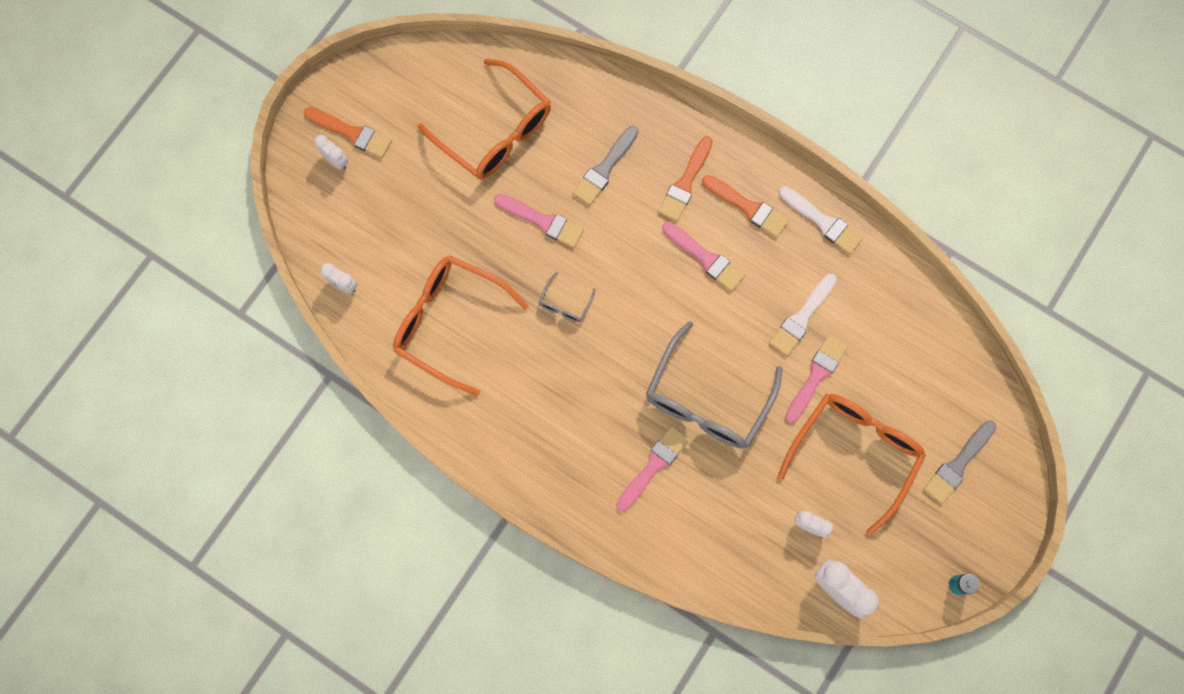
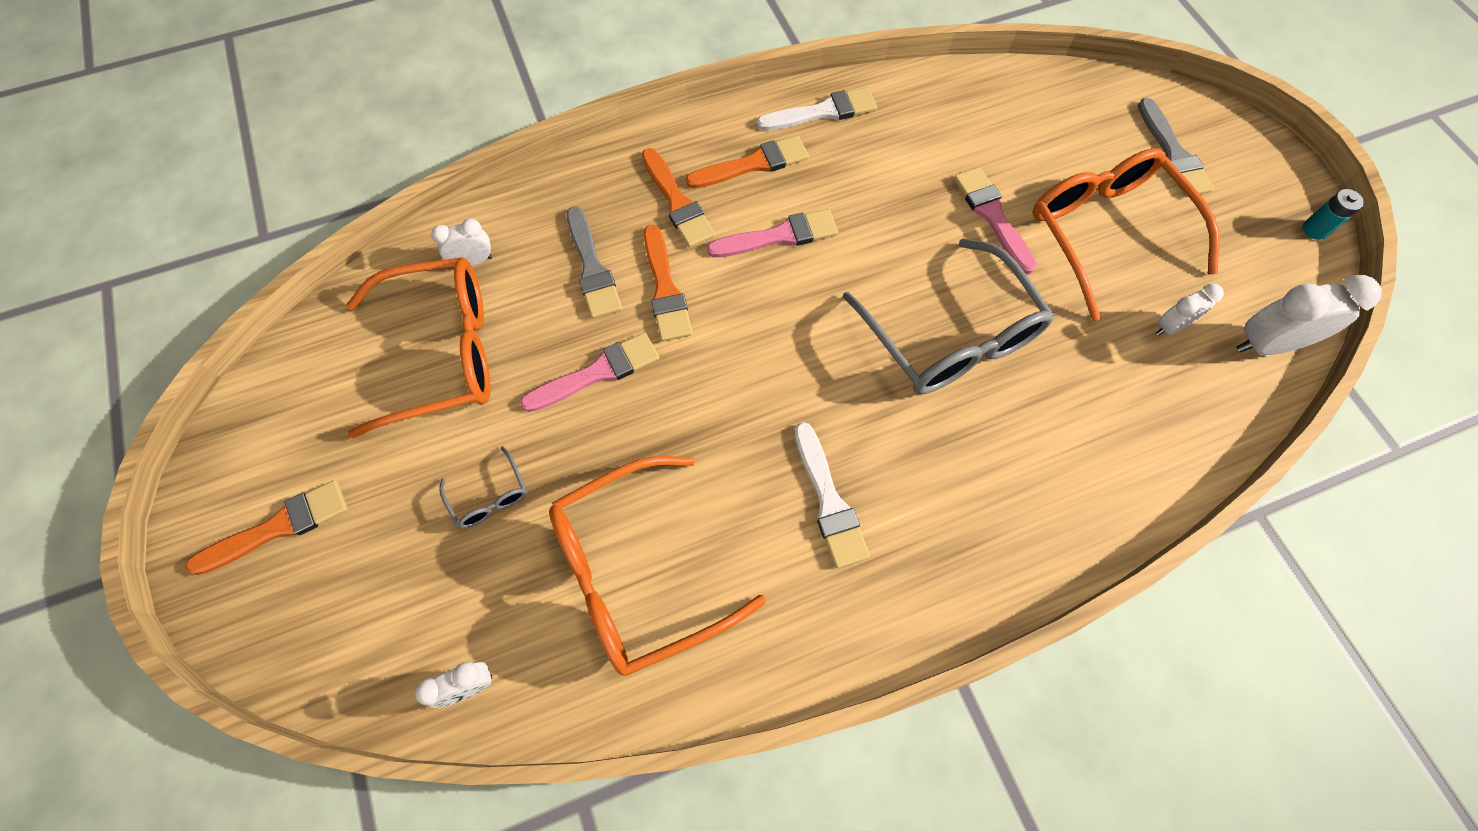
camera: 55 degrees left, 10 degrees down
white clock [314,135,348,169] -> white clock moved to [431,219,492,266]
grey glasses [539,272,596,322] -> grey glasses moved to [439,446,527,528]
pink brush [616,425,689,511] -> none
white brush [769,273,837,356] -> white brush moved to [794,422,870,568]
none -> orange brush [644,225,693,342]

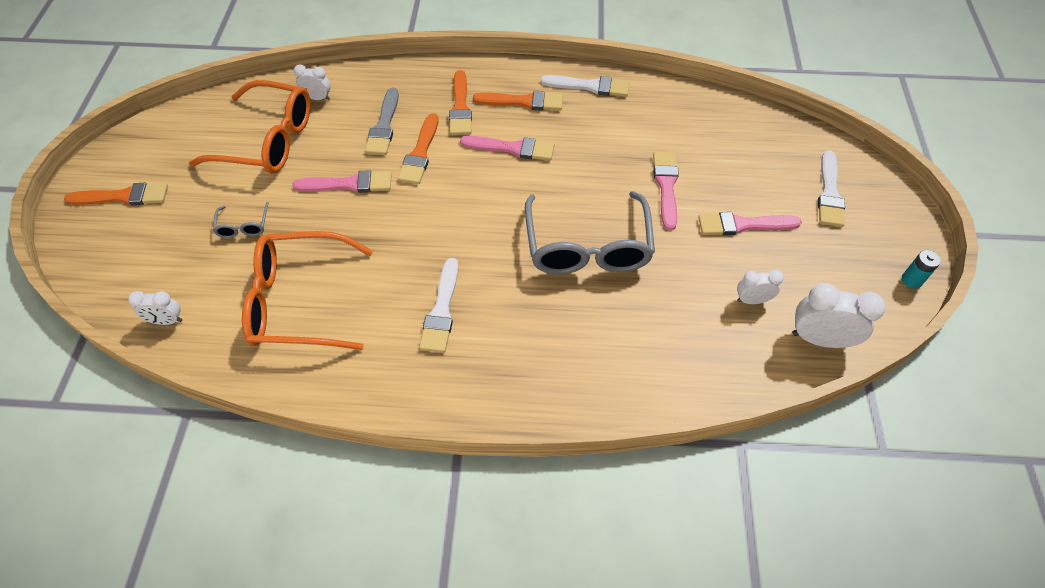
camera: 25 degrees right, 10 degrees down
orange glasses [1033,148,1219,321] -> pink brush [698,212,802,235]
grey brush [1138,98,1214,197] -> white brush [818,150,845,227]

